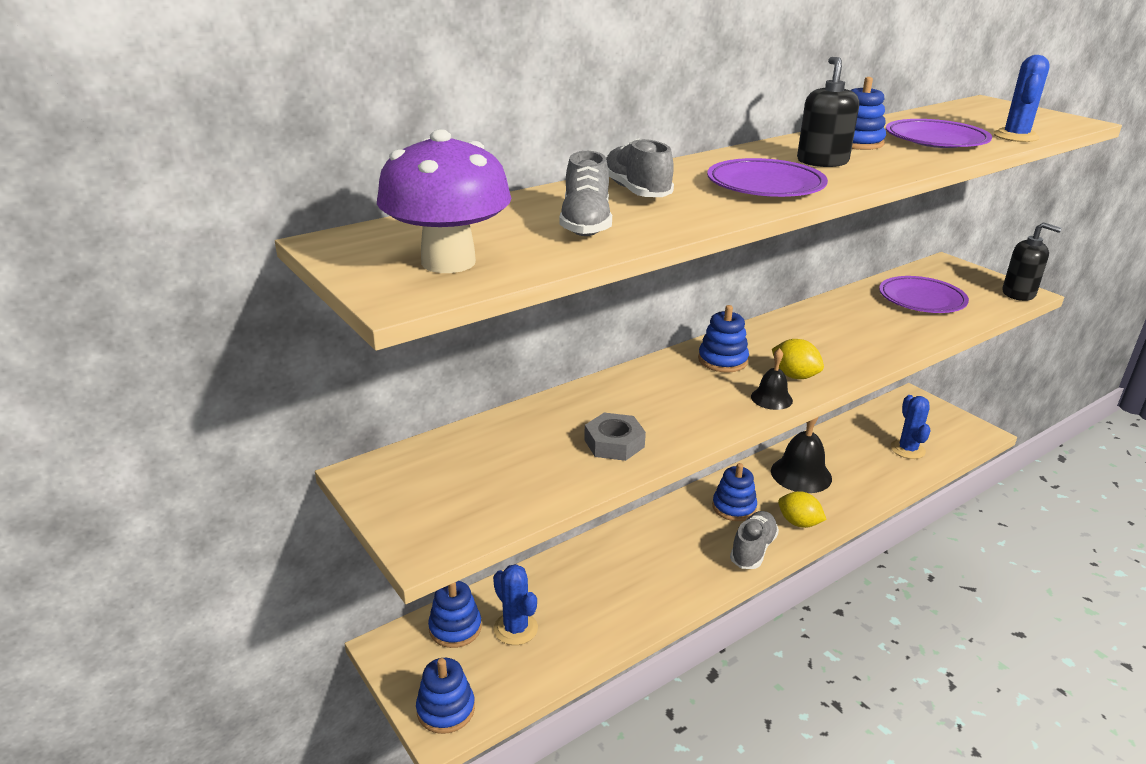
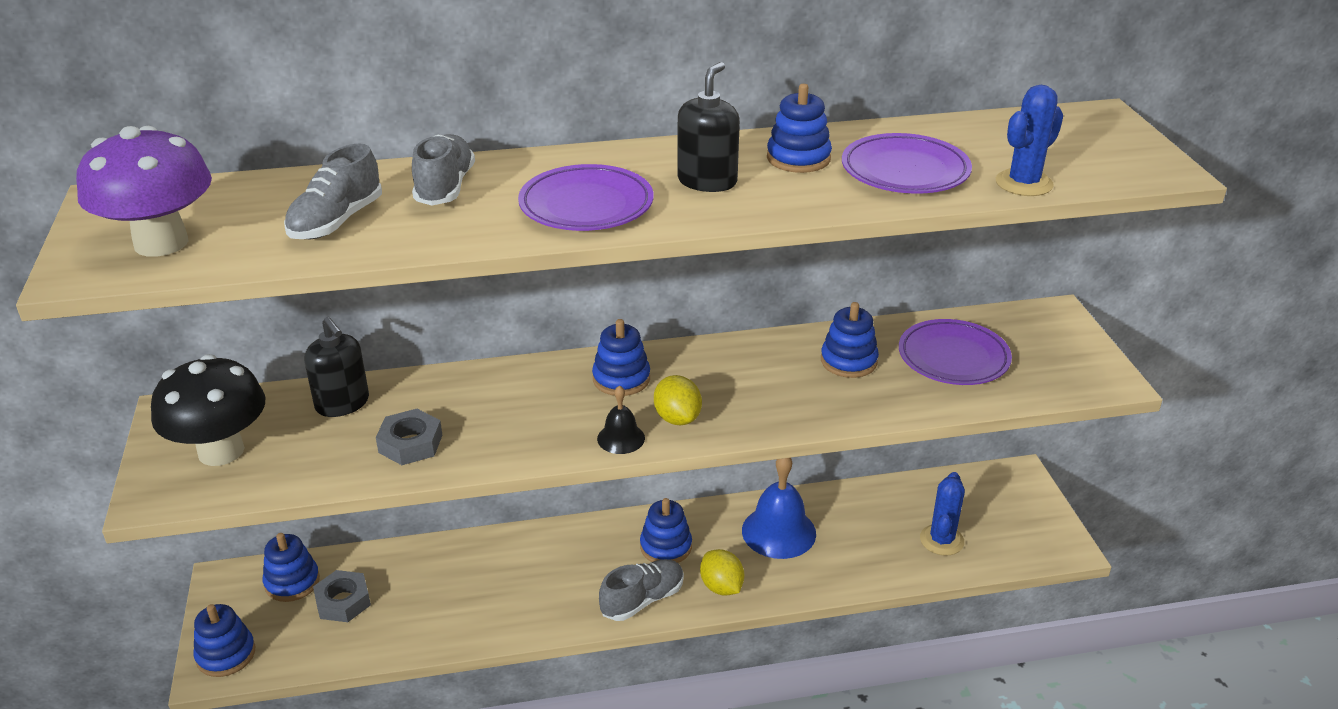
camera: 25 degrees right, 5 degrees up
blue cactus [493,564,538,645] -> grey nut [313,570,371,622]
black bell [771,417,832,493] -> blue bell [742,458,816,559]
black soap dispenser [1002,222,1062,301] -> black soap dispenser moved to [304,317,369,417]
none -> black mushroom [151,354,265,466]
none -> blue stacking toy [821,302,879,378]

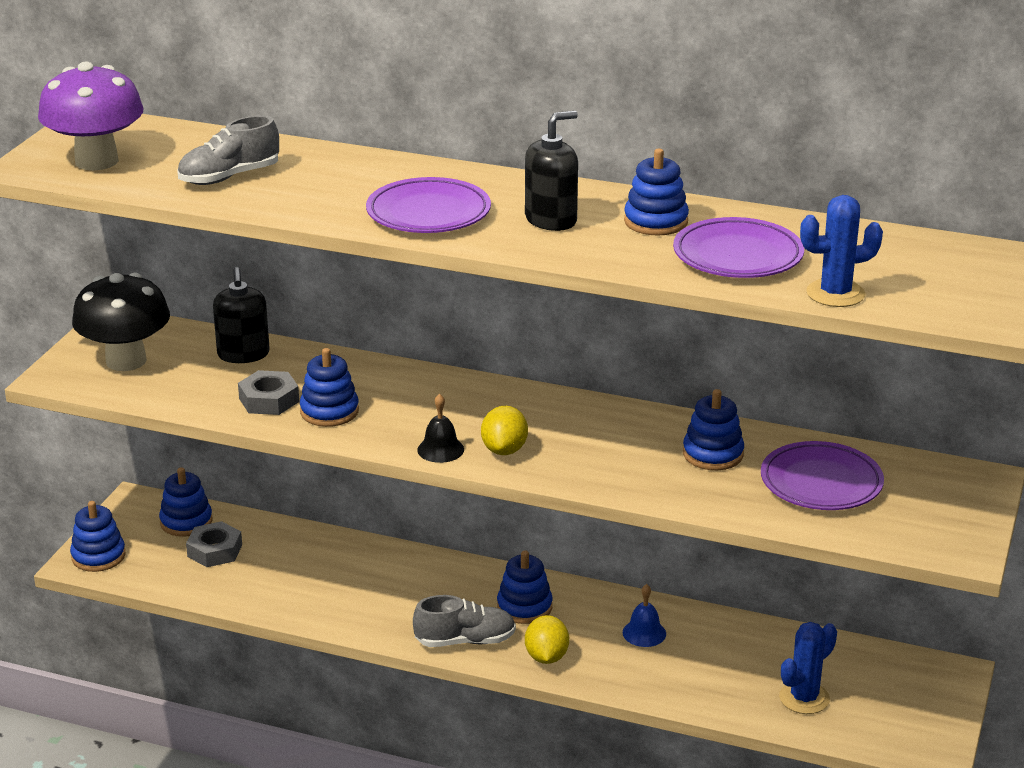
camera: 30 degrees right, 5 degrees down
grey shoe [412,134,475,205] -> none
blue stacking toy [592,319,650,396] -> blue stacking toy moved to [300,348,359,427]
blue bell [742,458,816,559] -> blue bell [623,584,666,647], size x0.53

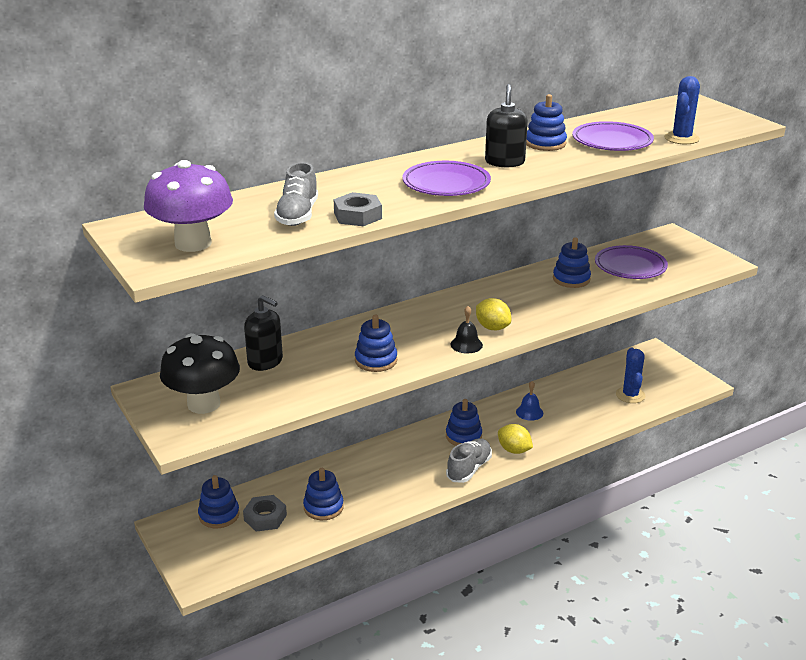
camera: 50 degrees left, 0 degrees up
blue stacking toy [70,501,126,572] -> blue stacking toy moved to [303,468,344,520]
grey nut [238,370,299,415] -> grey nut moved to [334,192,382,226]

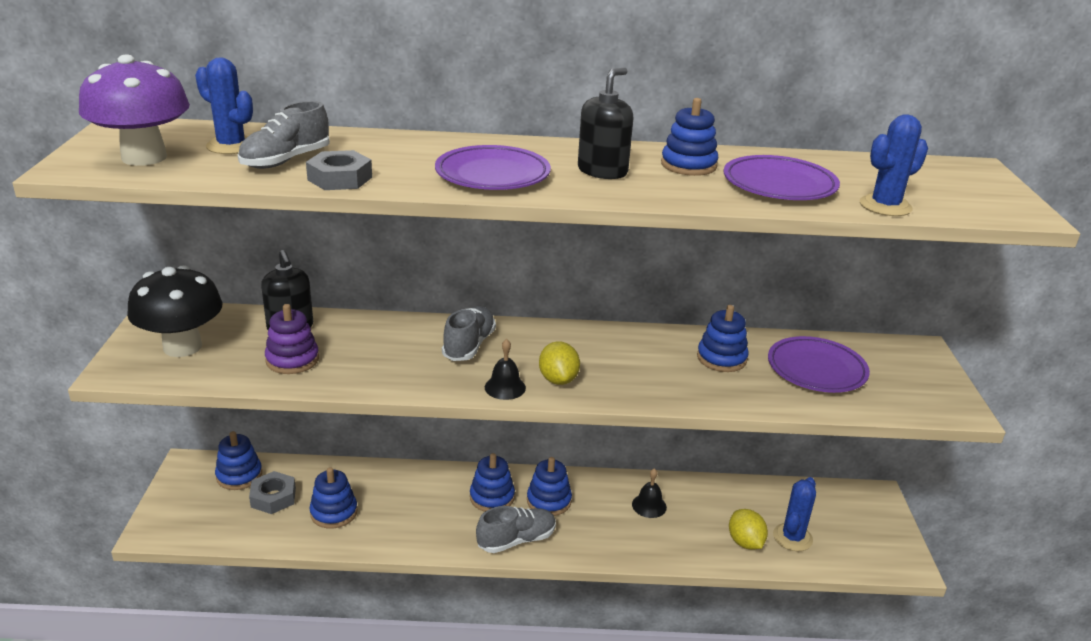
camera: 30 degrees right, 0 degrees up
blue stacking toy [355,315,397,372] -> blue stacking toy moved to [470,453,515,512]
yellow lemon [498,424,533,454] -> yellow lemon moved to [729,509,768,550]
blue bell [516,381,543,421] -> black bell [632,468,667,518]
none -> blue cactus [195,57,253,154]
none -> purple stacking toy [265,304,319,374]
none -> grey shoe [442,306,496,361]

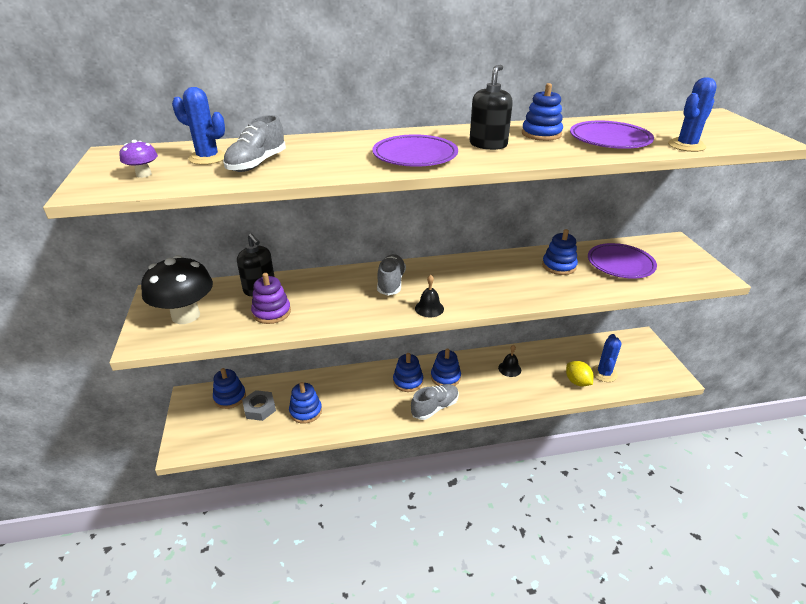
camera: 10 degrees left, 5 degrees up
purple mushroom [79,55,190,166] -> purple mushroom [120,140,158,178], size x0.44
grey nut [306,150,372,190] -> none
yellow lemon [539,341,580,385] -> none

